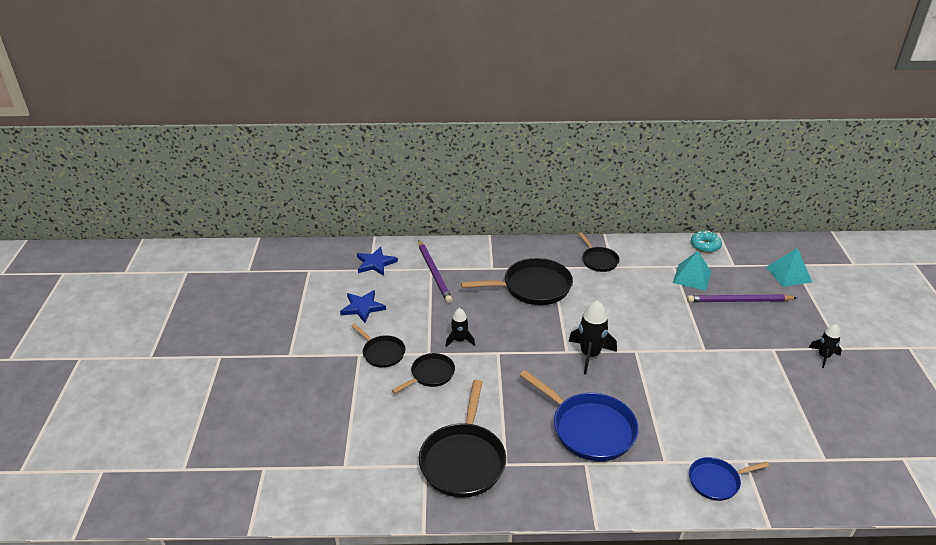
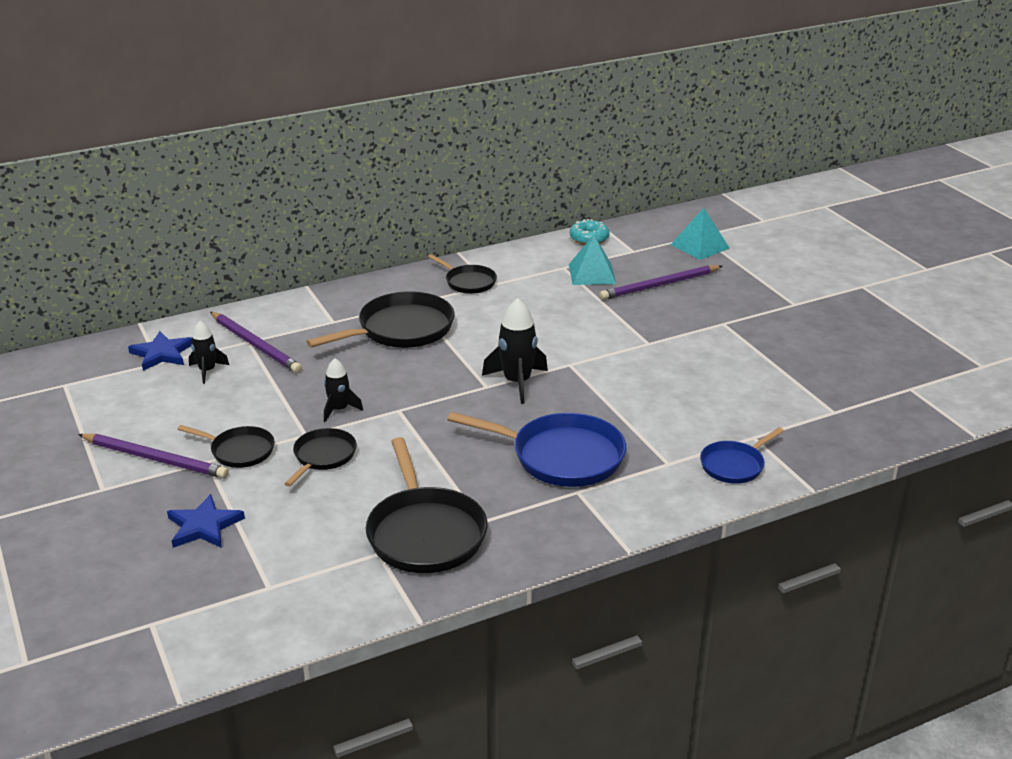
camera: 25 degrees left, 5 degrees down
blue star [340,290,386,323] -> blue star moved to [167,494,245,548]
black rocket [809,324,842,368] -> black rocket moved to [189,321,229,384]
none -> purple pencil [78,434,229,479]

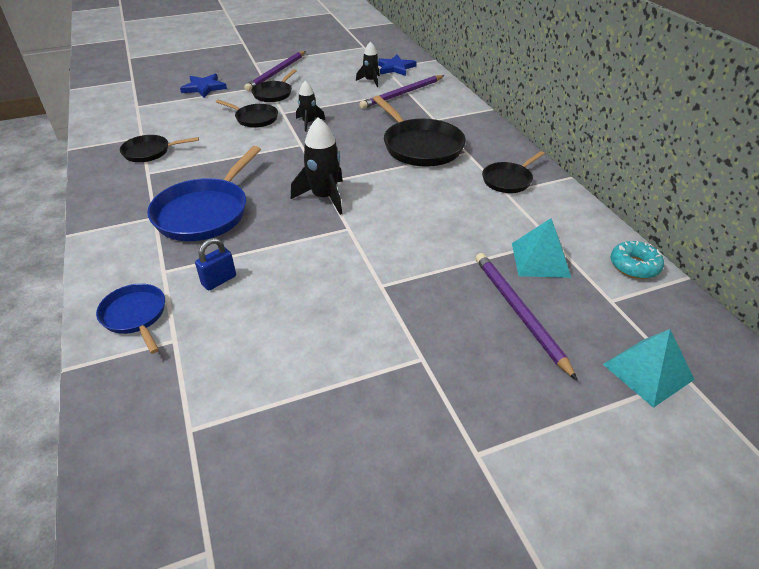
camera: 95 degrees right, 10 degrees up
black pan [366,437,487,573] -> black pan [120,135,199,162], size x0.57
none -> blue padlock [195,238,236,290]

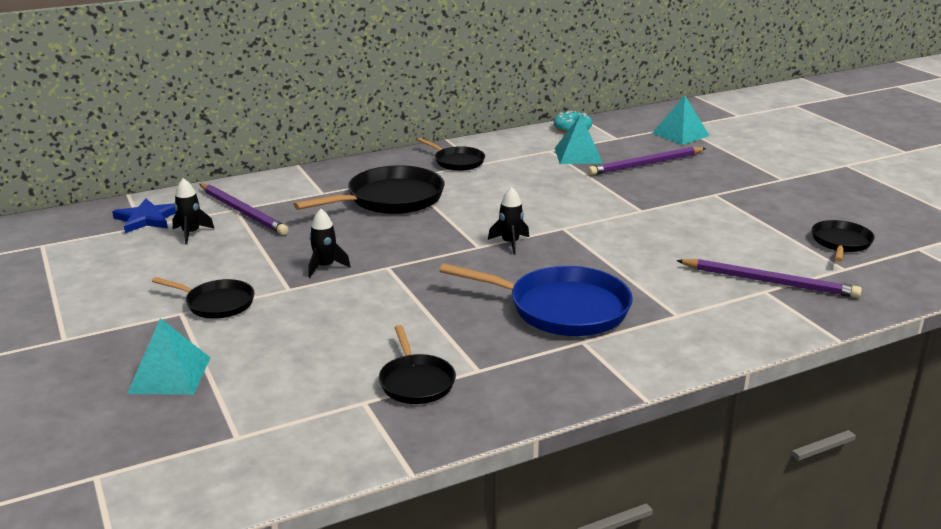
camera: 95 degrees left, 15 degrees down
blue pan [96,284,165,354] -> none
blue star [180,74,227,98] -> turquoise pyramid [127,318,211,395]
blue padlock [195,238,236,290] -> none
black pan [216,100,278,128] -> black pan moved to [812,220,875,261]
purple pencil [244,51,306,91] -> purple pencil moved to [676,259,862,298]
black rocket [291,117,343,215] -> black rocket [488,187,529,254], size x0.61

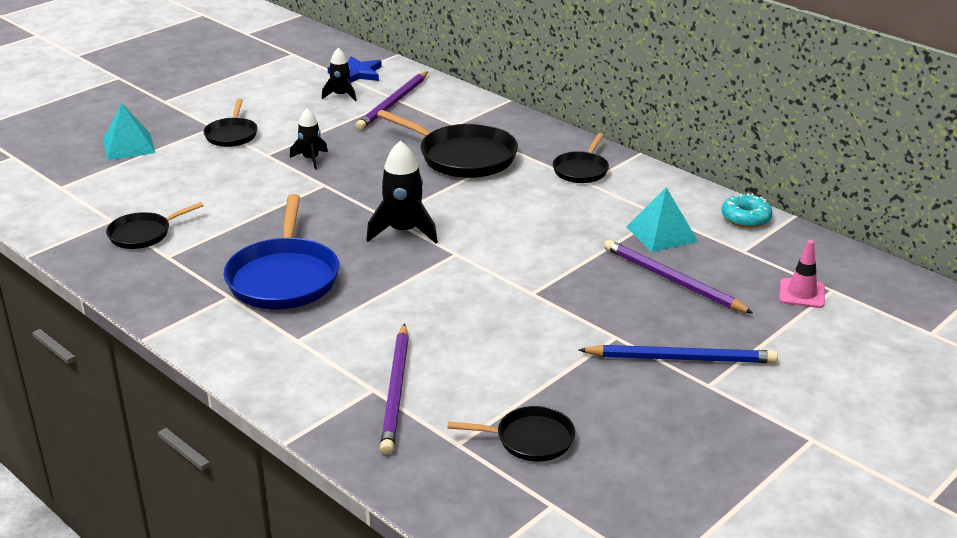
camera: 70 degrees right, 5 degrees up
black rocket [488,187,529,254] -> black rocket [366,140,438,244], size x1.63
turquoise pyramid [652,95,710,145] -> pink traffic cone [779,240,825,308]
none -> blue pencil [579,345,778,363]

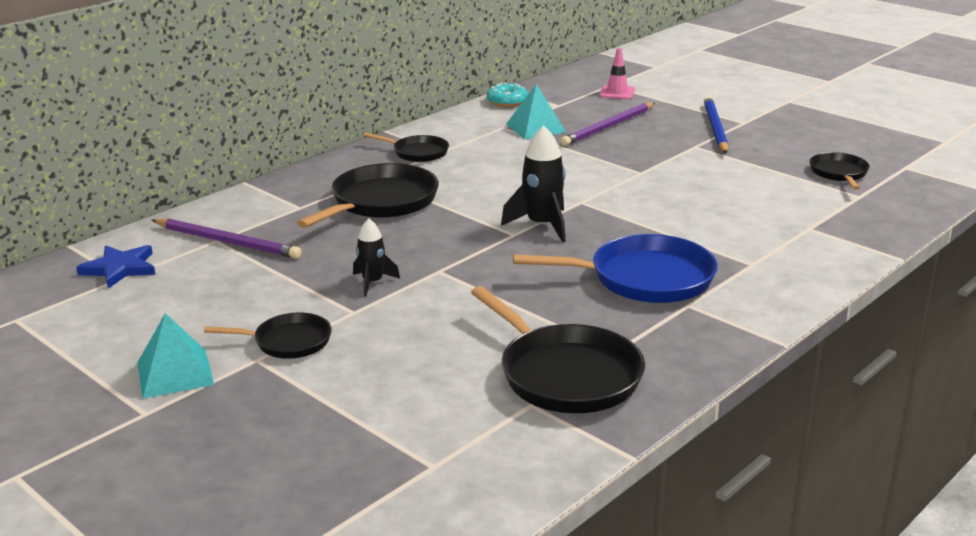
camera: 90 degrees left, 5 degrees down
turquoise pyramid [103,103,155,160] -> turquoise pyramid moved to [137,313,214,399]
black pan [106,202,204,249] -> black pan [471,286,645,413], size x1.76
black rocket [322,48,357,101] -> none
purple pencil [380,323,409,455] -> none

